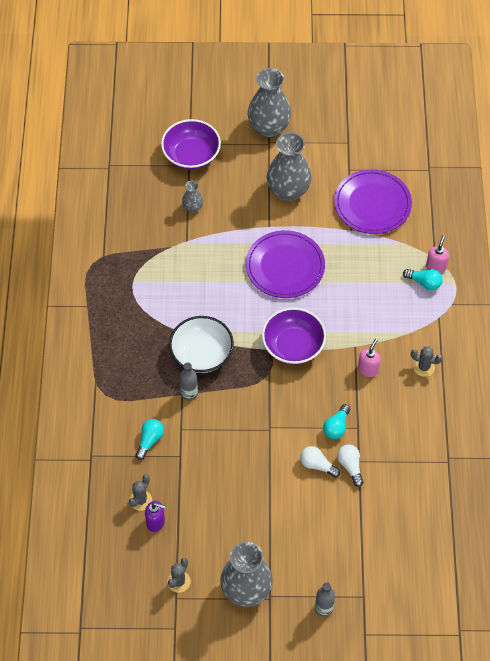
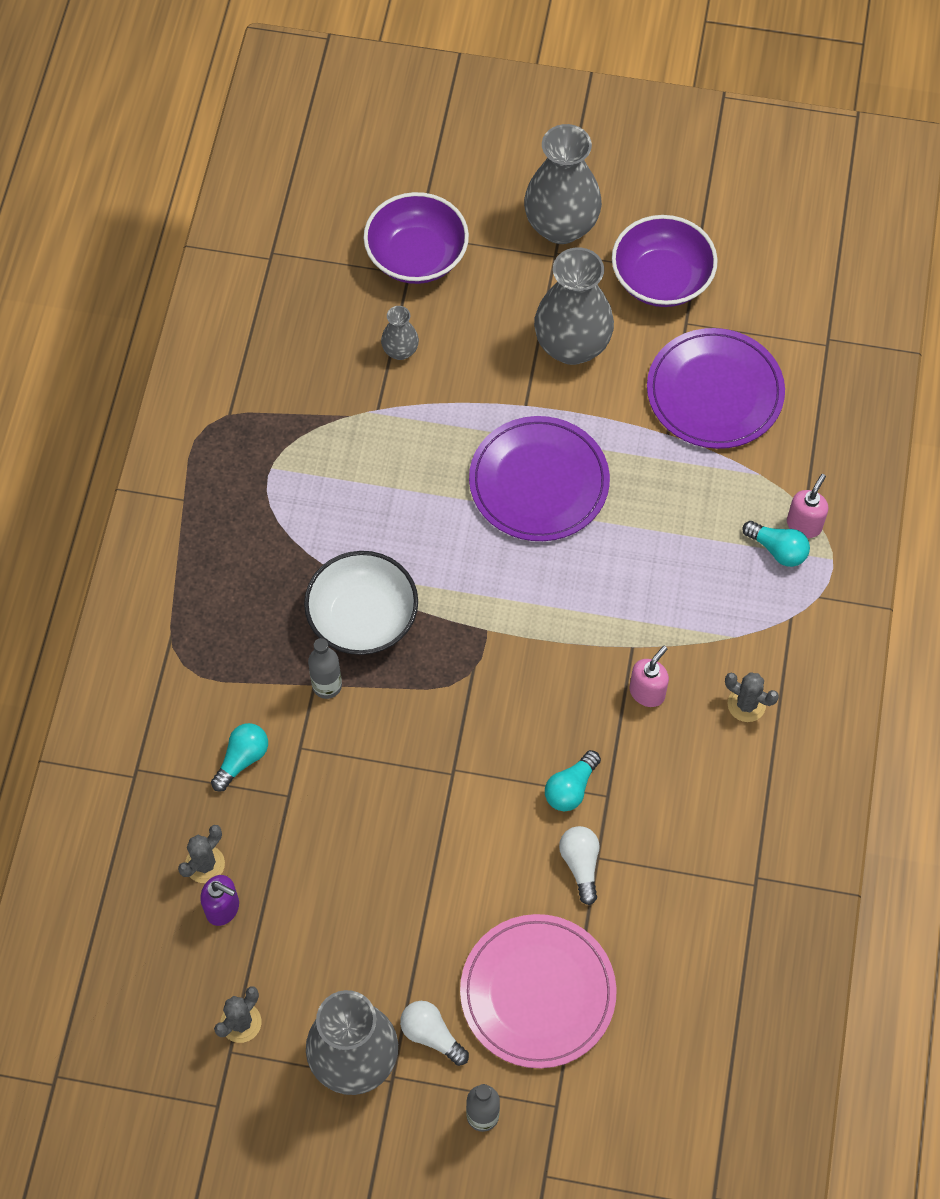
camera: 10 degrees right, 5 degrees up
purple bowl [262,307,326,365] -> purple bowl moved to [612,215,718,307]
white light bulb [300,446,340,477] -> white light bulb moved to [400,1001,469,1066]
none -> pink plate [460,914,617,1068]

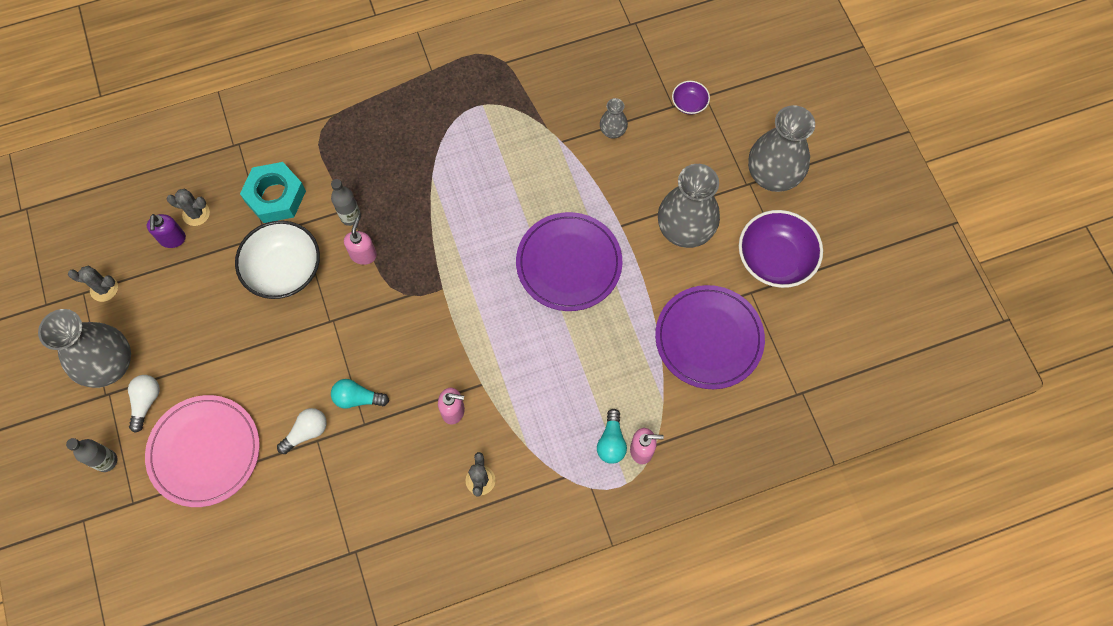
camera: 60 degrees right, 5 degrees up
turquoise light bulb [211,723,268,792] -> turquoise nut [240,162,306,223]
white bowl [304,551,418,655] -> white bowl moved to [235,221,320,299]
purple bowl [363,192,469,284] -> purple bowl [672,81,710,115], size x0.48
none -> pink soap dispenser [344,218,377,265]

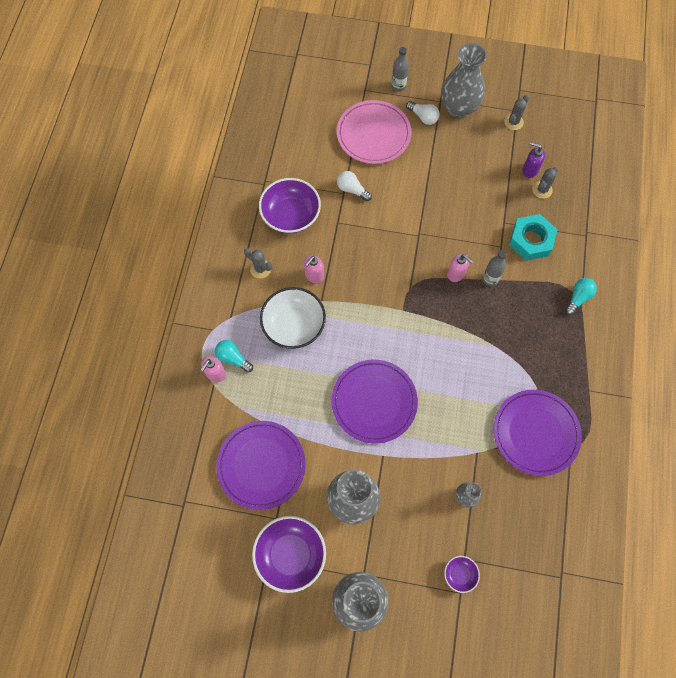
camera: 120 degrees right, 0 degrees up
white bowl [235,221,320,299] -> white bowl moved to [260,287,326,349]
white light bulb [277,408,327,454] -> white light bulb turned 135 degrees clockwise [337,171,372,201]
turquoise light bulb [331,379,389,409] -> turquoise light bulb moved to [565,278,597,315]
none -> purple bowl [259,178,321,233]
none -> purple plate [494,390,582,476]

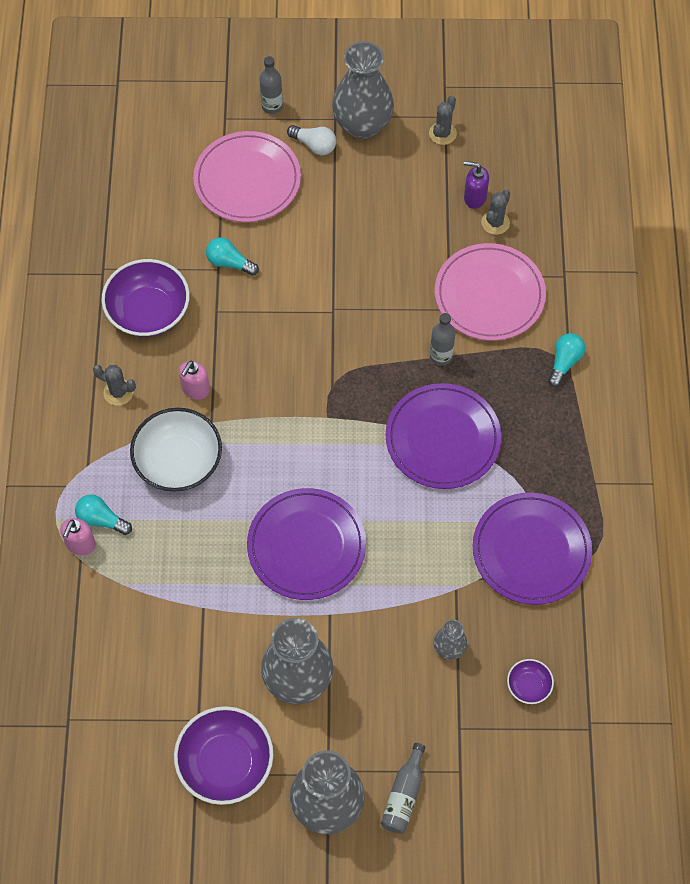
camera: 10 degrees left, 5 degrees down
purple plate [216,421,306,510] -> purple plate moved to [385,383,501,489]
white light bulb [337,171,372,201] -> turquoise light bulb [206,237,259,276]
purple bowl [444,556,480,593] -> purple bowl moved to [507,659,554,704]
pink soap dispenser [447,254,474,282] -> none
turquoise nut [509,214,558,261] -> pink plate [435,243,546,341]
none -> grey bottle [381,743,426,834]

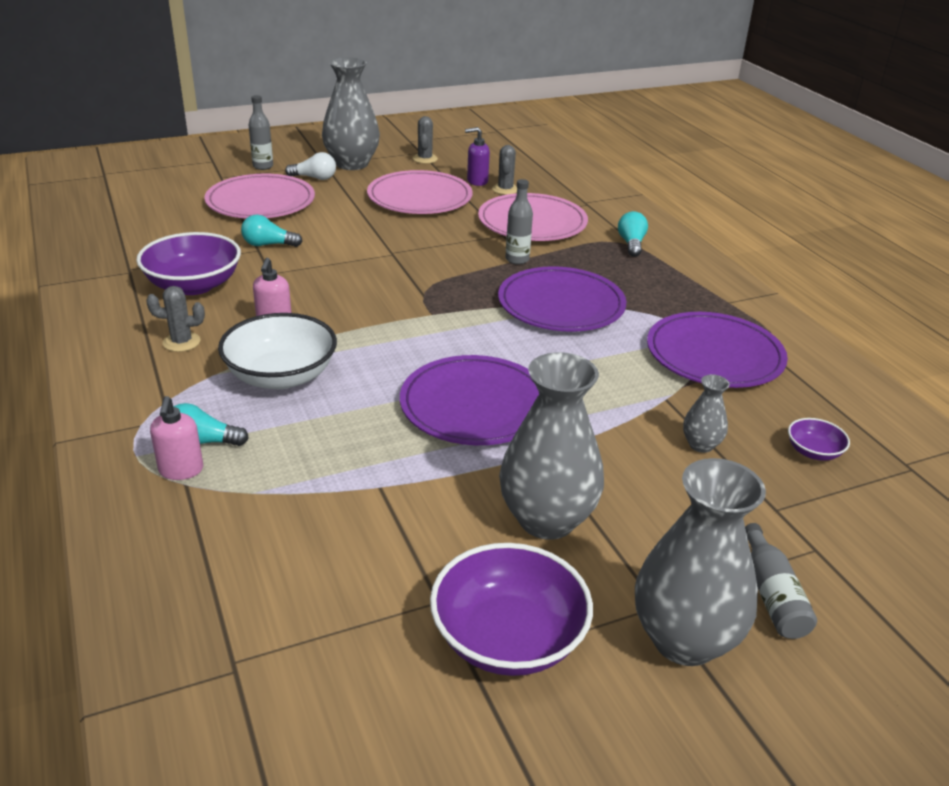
camera: 25 degrees left, 30 degrees down
none -> pink plate [367,170,473,214]

